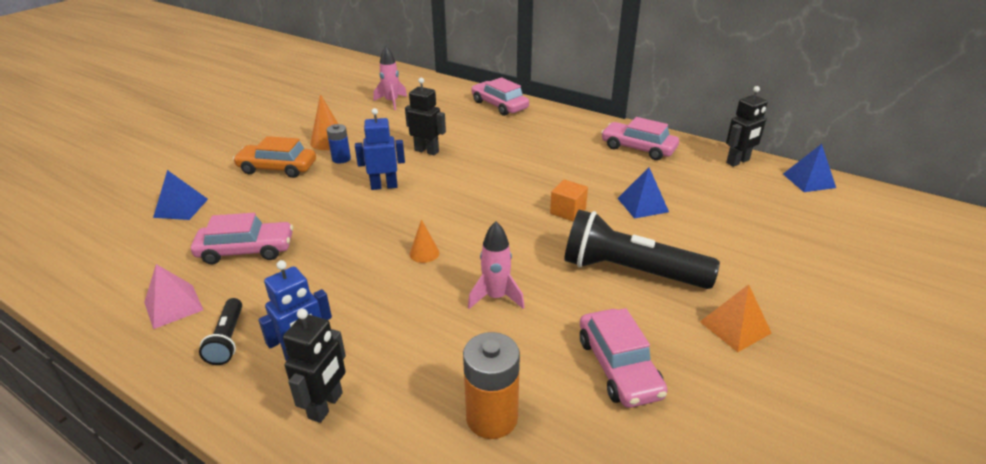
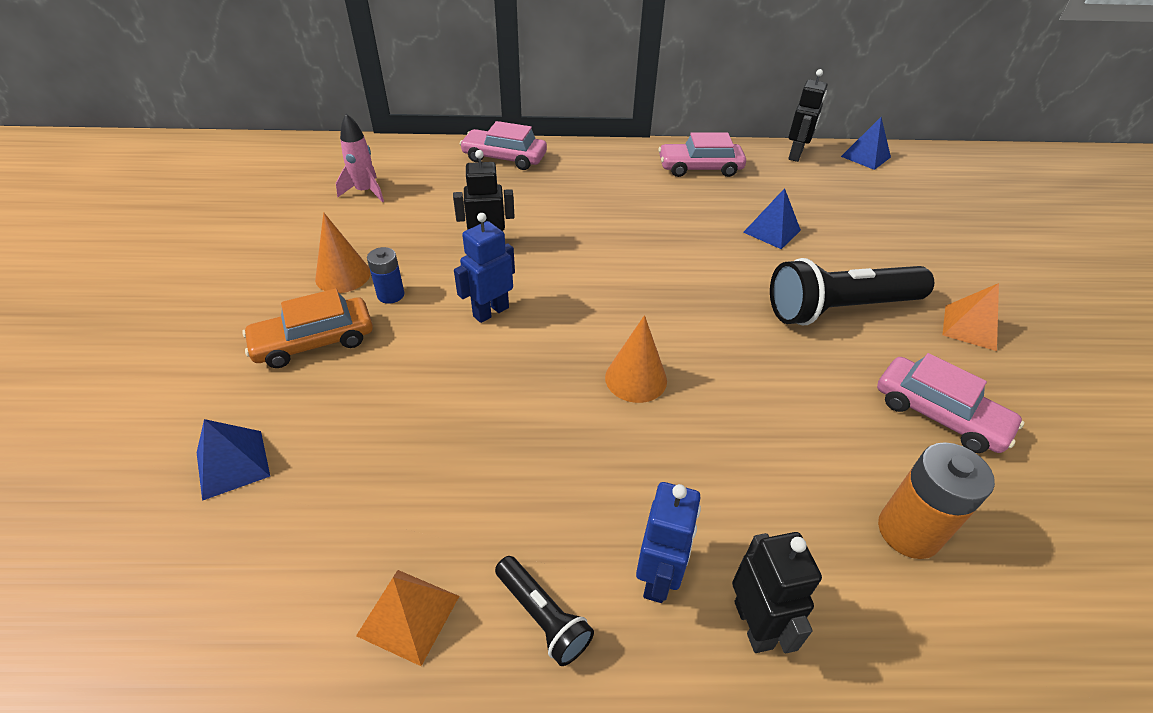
camera: 35 degrees left, 10 degrees up
pink pyramid [144,264,203,329] -> orange pyramid [356,570,459,666]
pink car [191,213,293,264] -> none
orange cone [410,219,439,263] -> orange cone [605,315,667,403], size x1.60
pink rocket [468,221,525,309] -> none
orange cube [550,180,588,222] -> none

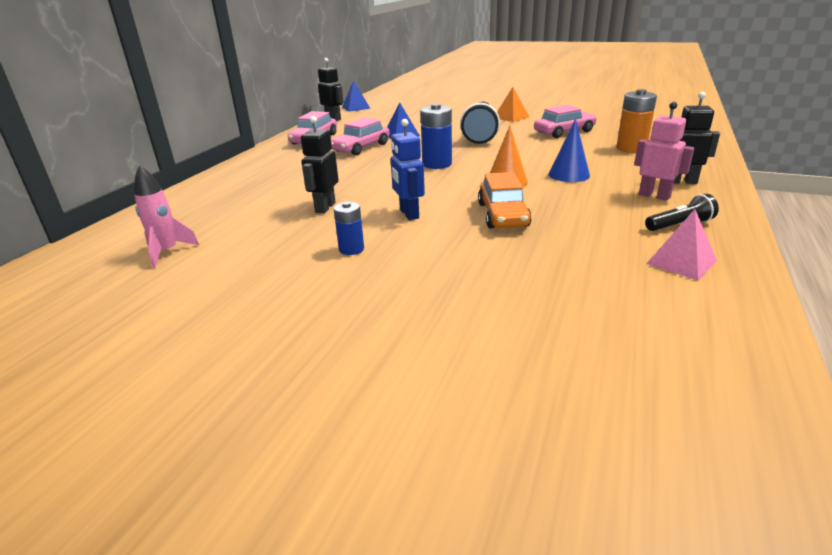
camera: 65 degrees left, 15 degrees down
blue pyramid [197,419,270,501] -> none
orange car [242,289,373,368] -> orange car moved to [478,172,532,229]
orange cone [315,212,371,293] -> none
orange pyramid [356,570,459,666] -> pink pyramid [646,209,717,281]
pink car [460,121,547,170] -> pink car moved to [331,118,390,155]
blue robot [636,482,701,603] -> pink robot [634,102,695,201]
none -> blue battery [420,103,452,169]
none -> blue cone [549,119,590,182]

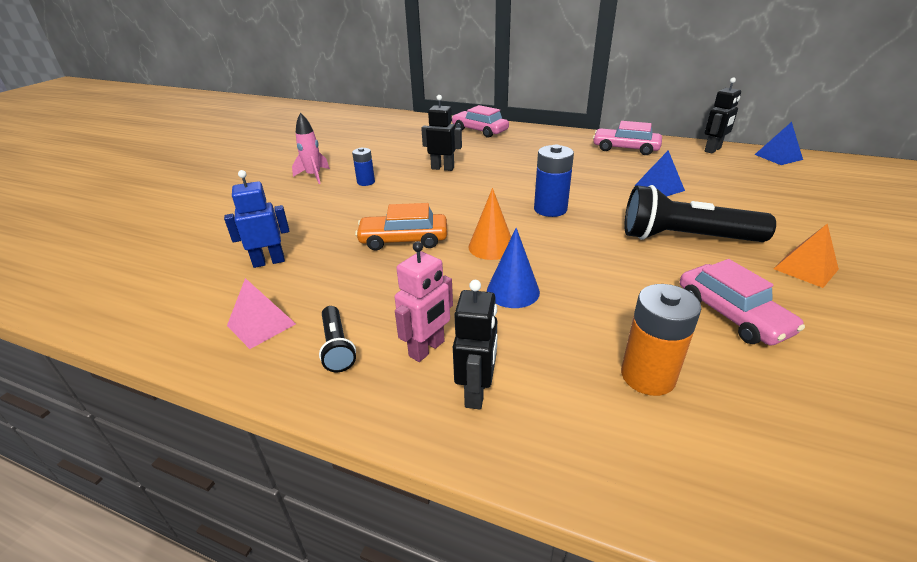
camera: 90 degrees right, 5 degrees up
pink rocket [134,165,199,268] -> pink rocket moved to [292,113,330,184]
pink car [331,118,390,155] -> pink car moved to [452,105,509,138]
blue robot [391,119,425,220] -> blue robot moved to [224,170,289,268]

